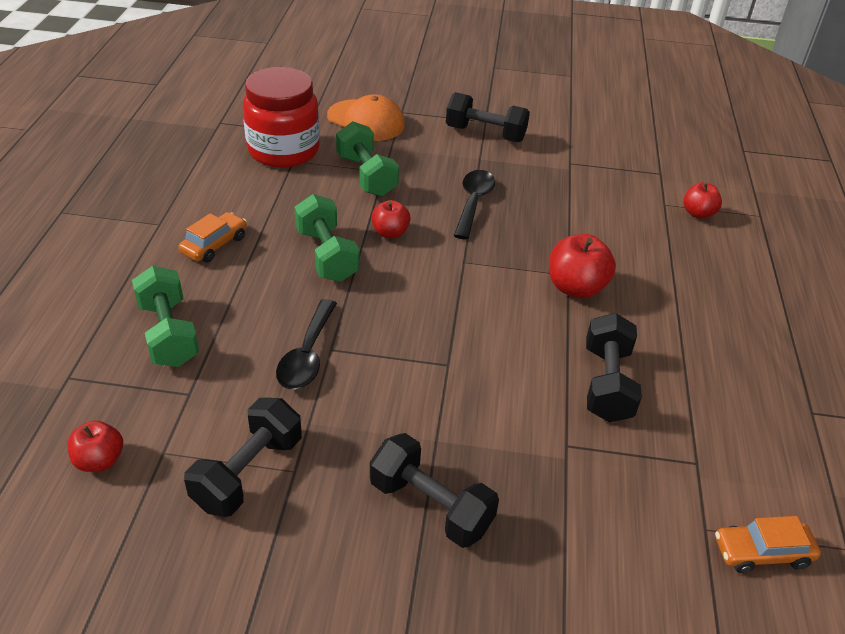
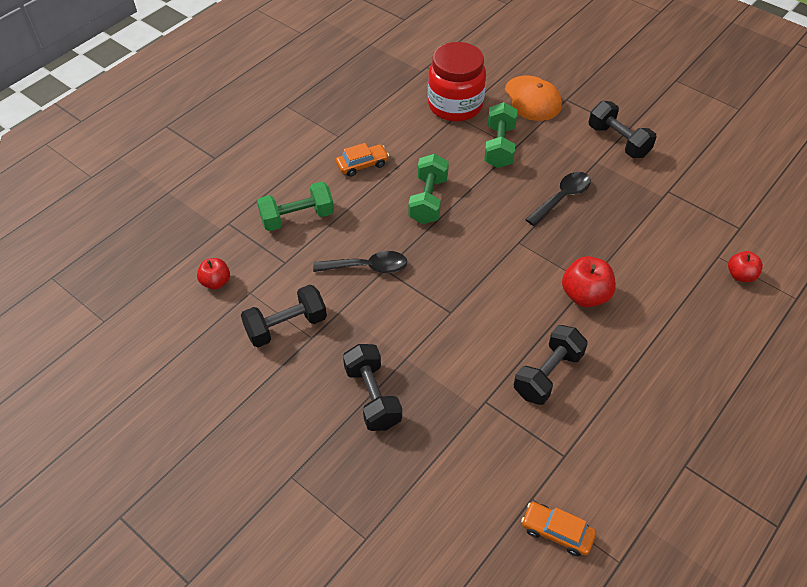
camera: 35 degrees right, 10 degrees up
green dumbbell [132,266,199,367] -> green dumbbell turned 60 degrees clockwise [257,182,334,231]
black spoon [276,299,337,389] -> black spoon turned 135 degrees counterclockwise [313,251,407,273]
red apple [371,200,411,238] -> none

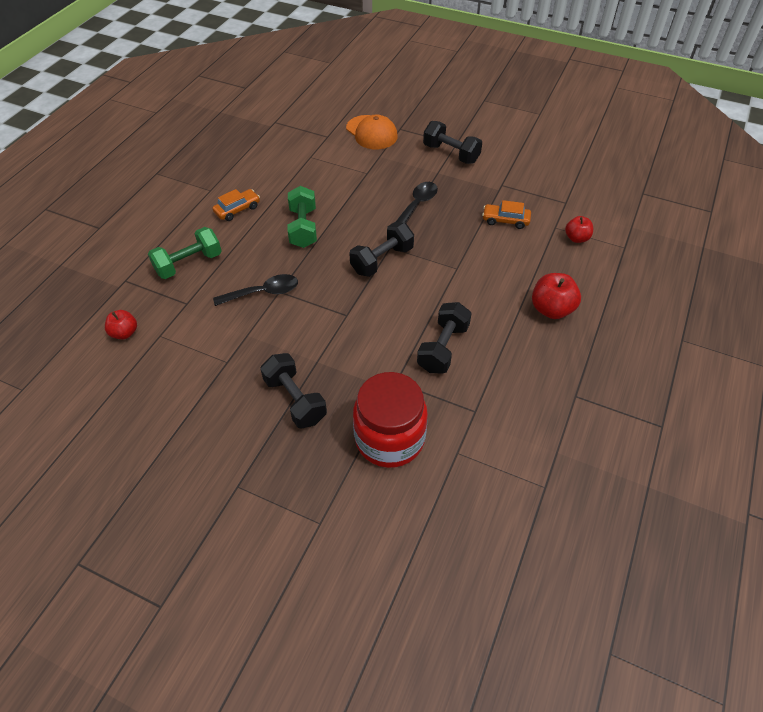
camera: 15 degrees left, 0 degrees up
black dumbbell [241,285,327,347] -> black dumbbell moved to [349,222,414,277]
red jar [428,42,486,121] -> red jar moved to [353,372,428,468]
green dumbbell [484,102,517,168] -> none
orange car [521,502,596,557] -> orange car moved to [482,200,531,229]
red apple [562,256,616,307] -> red apple moved to [532,273,581,319]

